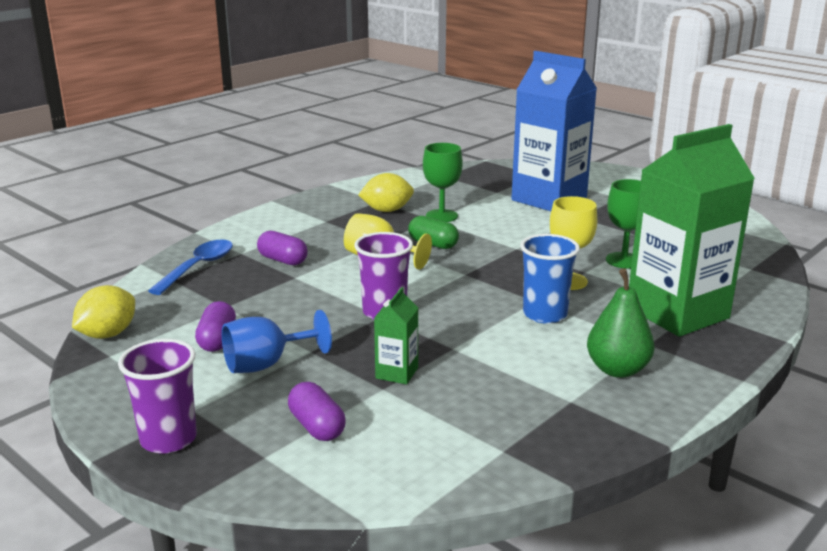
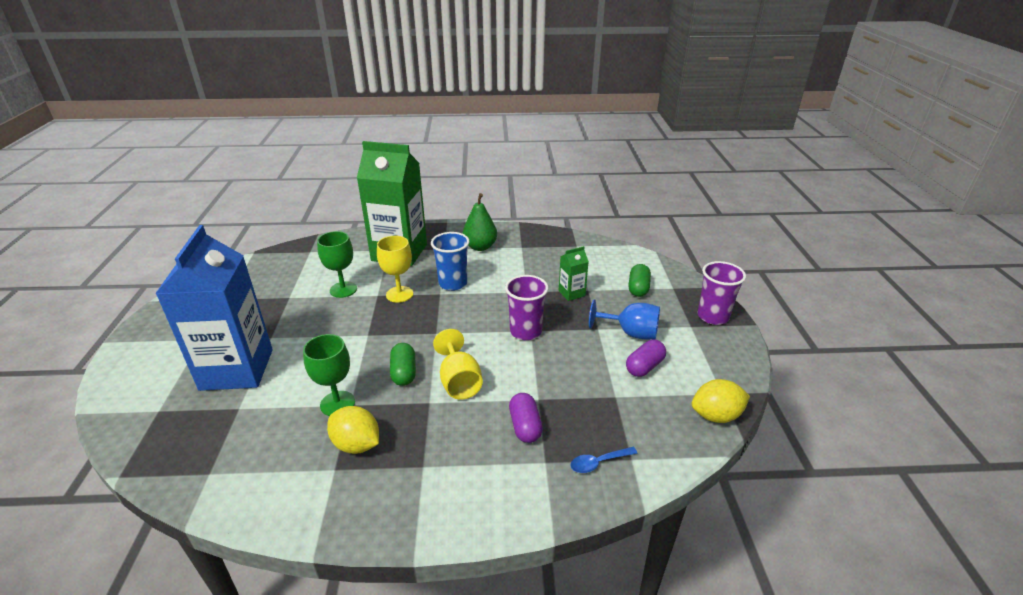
camera: 135 degrees left, 10 degrees up
blue spoon [148,239,233,295] -> blue spoon [570,447,638,473], size x0.59
purple capsule [288,382,346,441] -> green capsule [629,264,651,297]

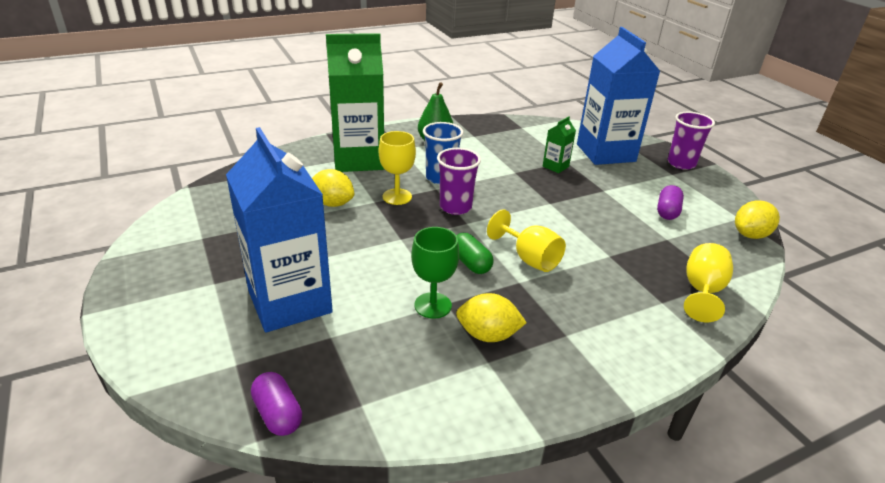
camera: 25 degrees left, 0 degrees up
green goblet [317,231,357,298] -> yellow lemon [312,169,354,207]
purple cup [505,275,548,340] -> purple cup moved to [437,148,481,215]
purple capsule [509,393,543,443] -> purple capsule moved to [251,372,302,436]
blue spoon [570,447,638,473] -> yellow goblet [684,243,733,322]
blue goblet [589,299,660,339] -> none
green capsule [629,264,651,297] -> blue carton [577,27,661,165]

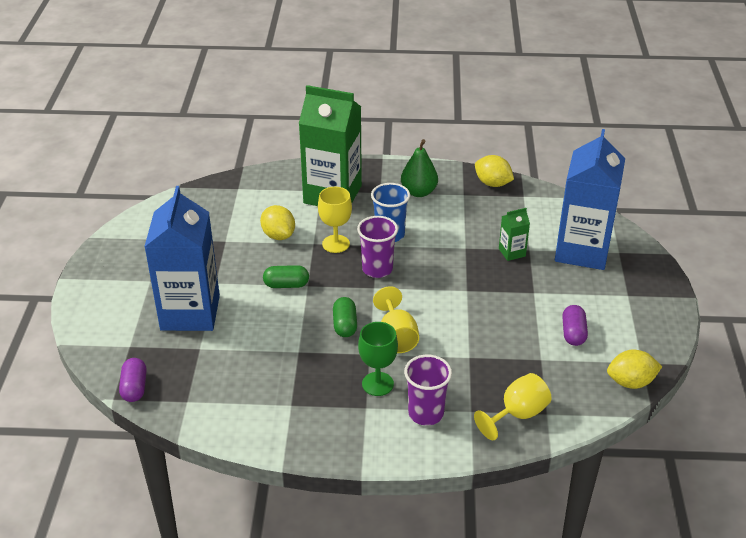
camera: 30 degrees right, 5 degrees up
green goblet [411,227,459,319] -> green goblet moved to [358,322,398,396]
yellow lemon [456,293,527,342] -> yellow lemon moved to [475,155,514,187]
purple capsule [657,185,684,220] -> purple capsule turned 45 degrees counterclockwise [562,305,588,346]
purple cup [668,112,715,170] -> purple cup moved to [404,355,452,426]
none -> green capsule [263,265,309,288]

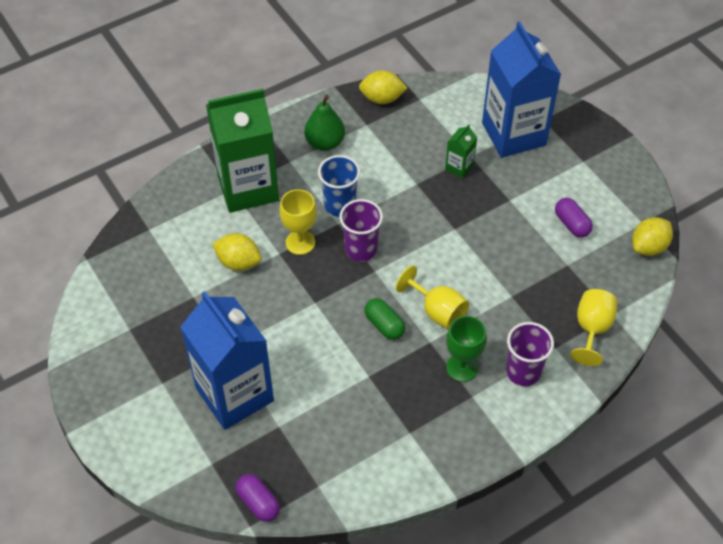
camera: 35 degrees left, 15 degrees up
green capsule [263,265,309,288] -> none

